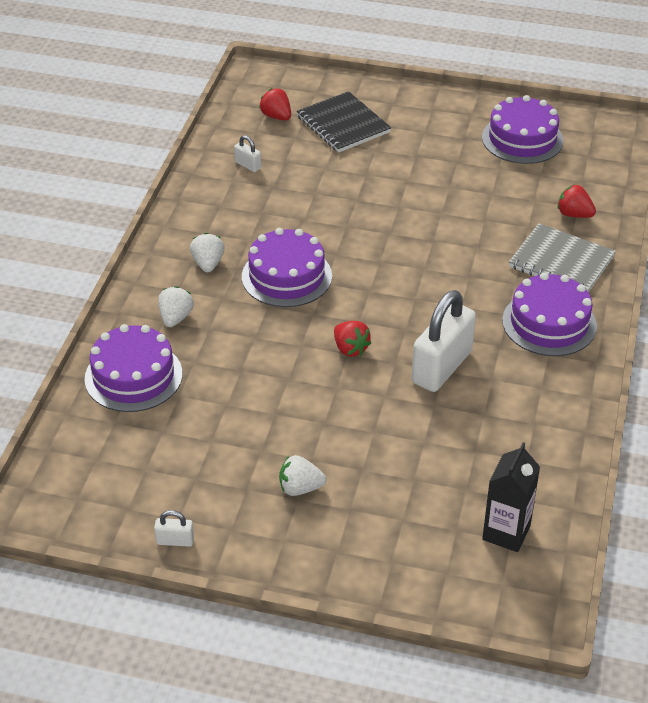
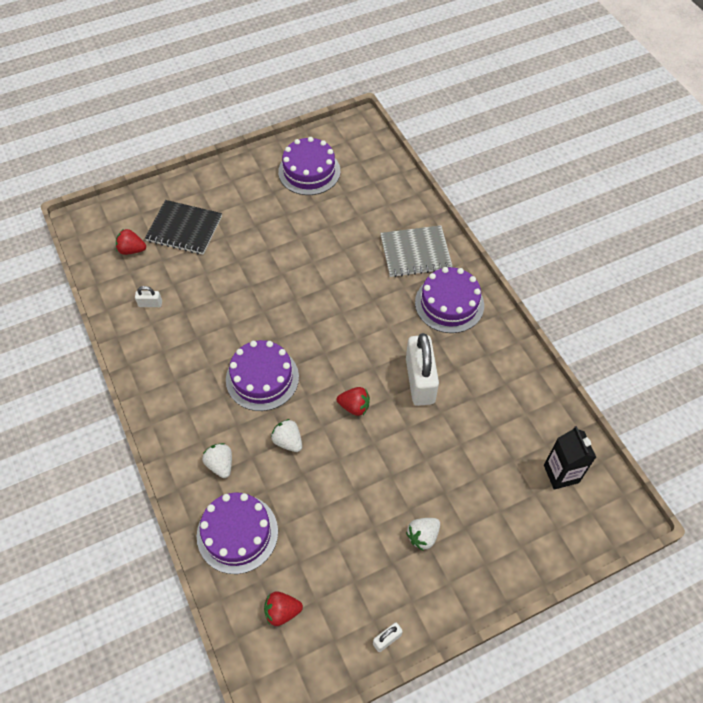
camera: 40 degrees left, 15 degrees up
white strawberry [190,233,225,272] -> white strawberry moved to [271,419,302,452]
red strawberry [557,185,596,218] -> red strawberry moved to [264,591,303,626]

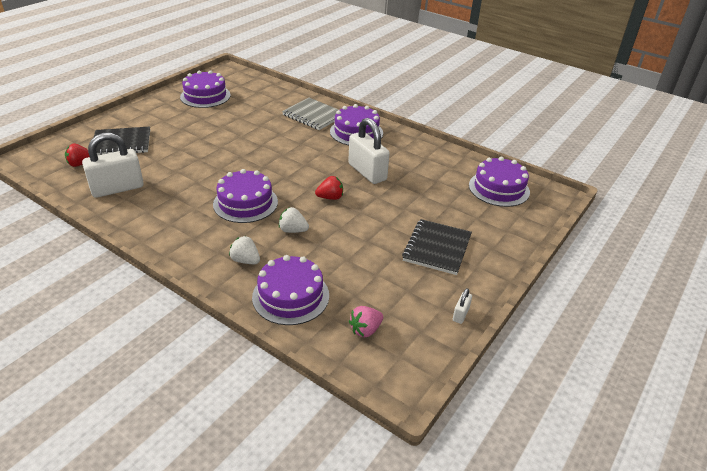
camera: 30 degrees left, 20 degrees down
white padlock [135,286,162,307] -> white padlock [82,133,144,198], size x2.32
red strawberry [264,591,303,626] -> pink strawberry [349,306,383,337]
grey notebook [380,225,453,277] -> grey notebook turned 75 degrees clockwise [282,98,339,130]
white strawberry [406,518,440,551] -> black notebook [402,219,472,275]
black carton [544,426,596,490] -> purple cake [469,157,530,207]

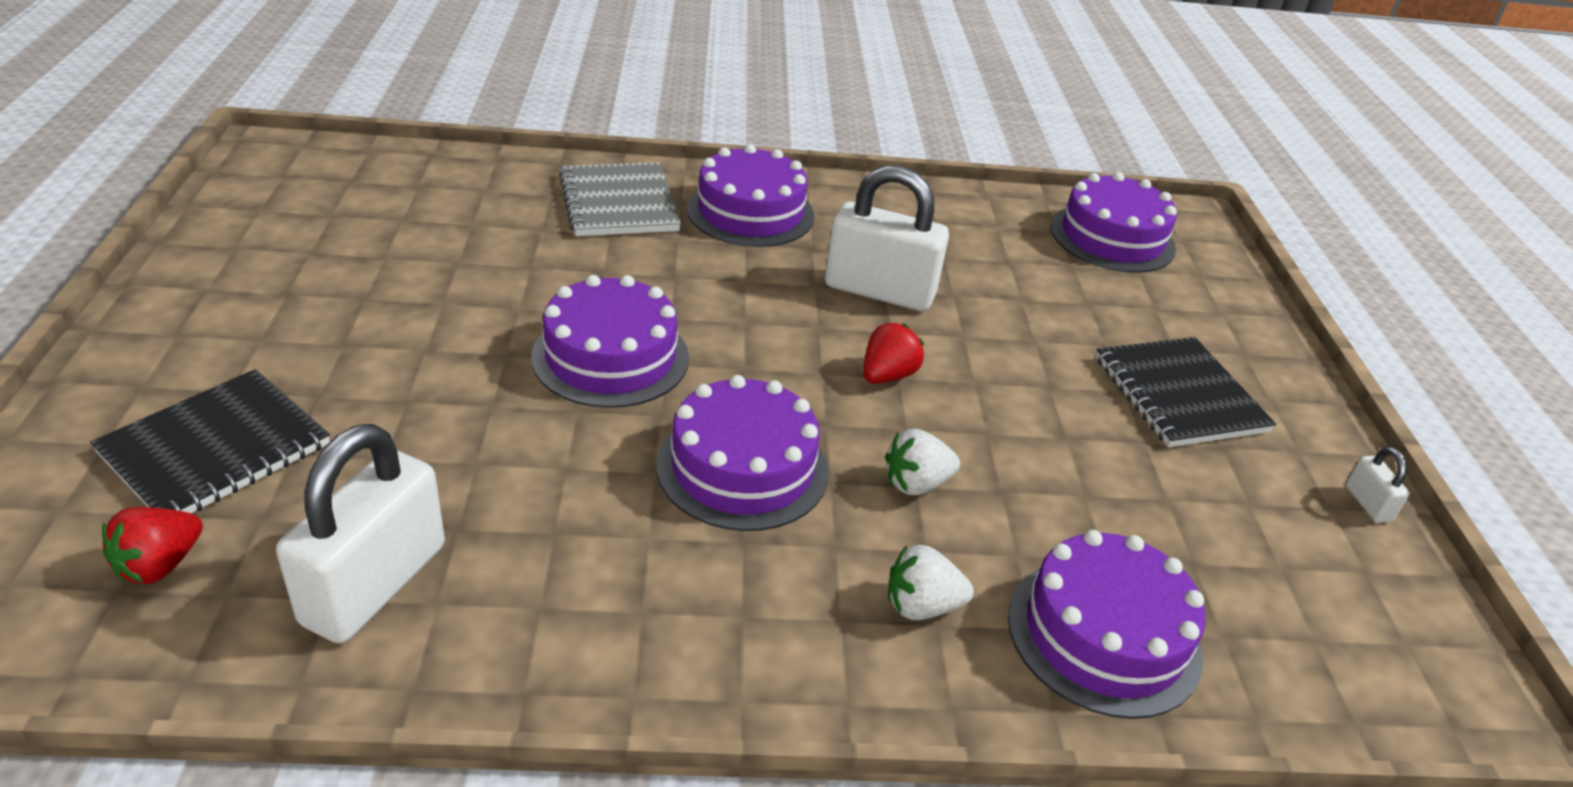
camera: 40 degrees left, 0 degrees up
purple cake [180,70,231,108] -> purple cake moved to [531,275,689,408]
grey notebook [282,98,339,130] -> grey notebook turned 75 degrees clockwise [559,162,681,236]
pink strawberry [349,306,383,337] -> none

